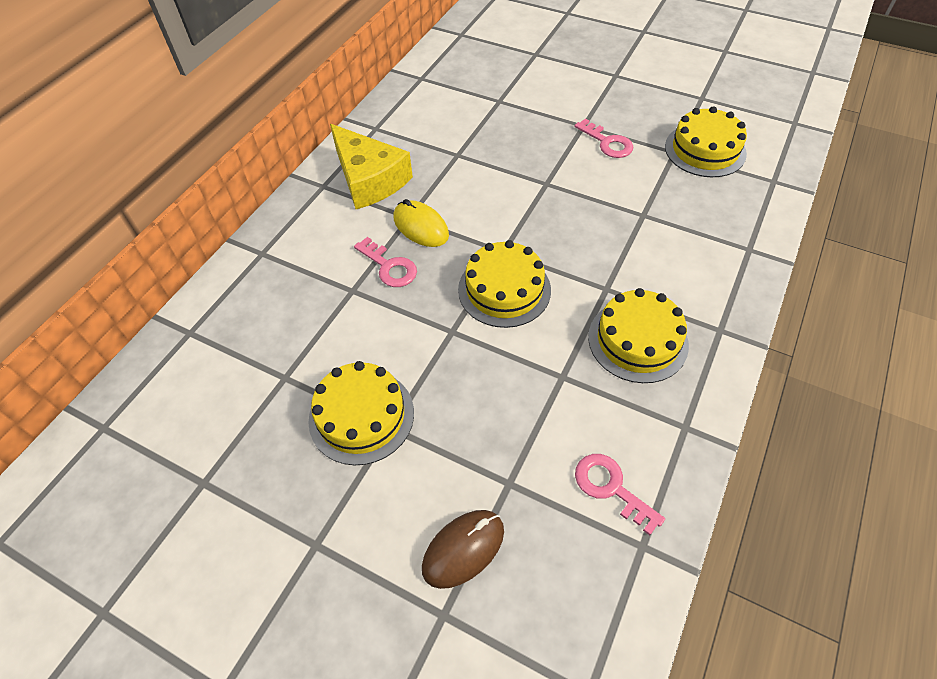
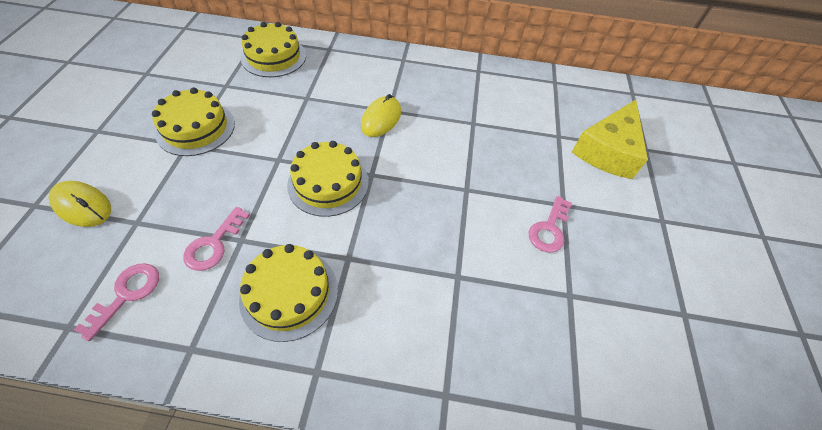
camera: 65 degrees right, 0 degrees up
yellow cheese [330,124,413,209] -> yellow cheese moved to [572,100,648,179]
pink key [354,237,417,287] -> pink key moved to [183,207,250,271]
brown mouse [422,510,504,589] -> yellow mouse [48,181,111,227]
yellow cake [665,106,747,177] -> yellow cake moved to [241,22,306,77]

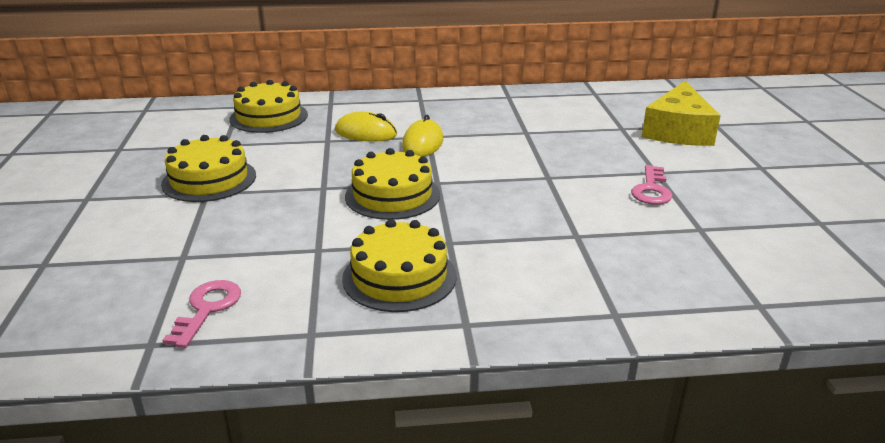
camera: 10 degrees left, 25 degrees down
yellow mouse [48,181,111,227] -> yellow mouse moved to [335,112,397,142]
pink key [183,207,250,271] -> none

